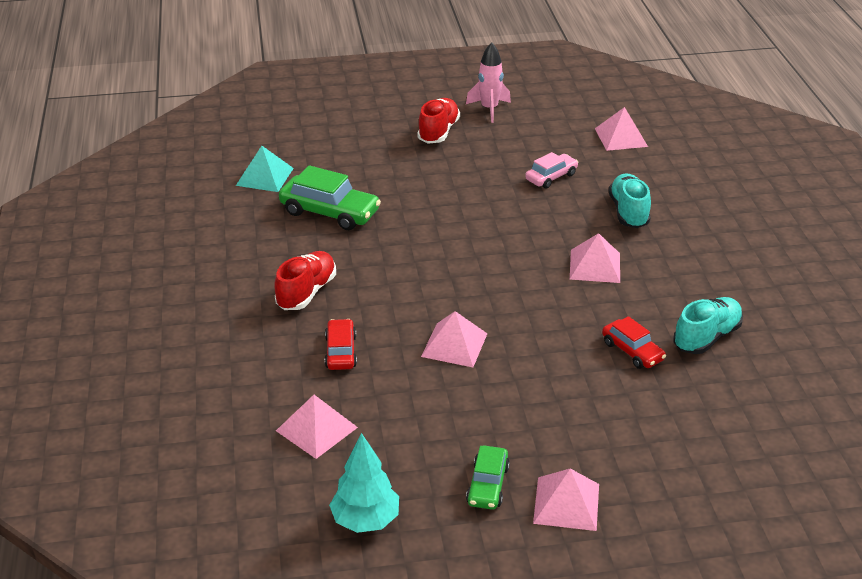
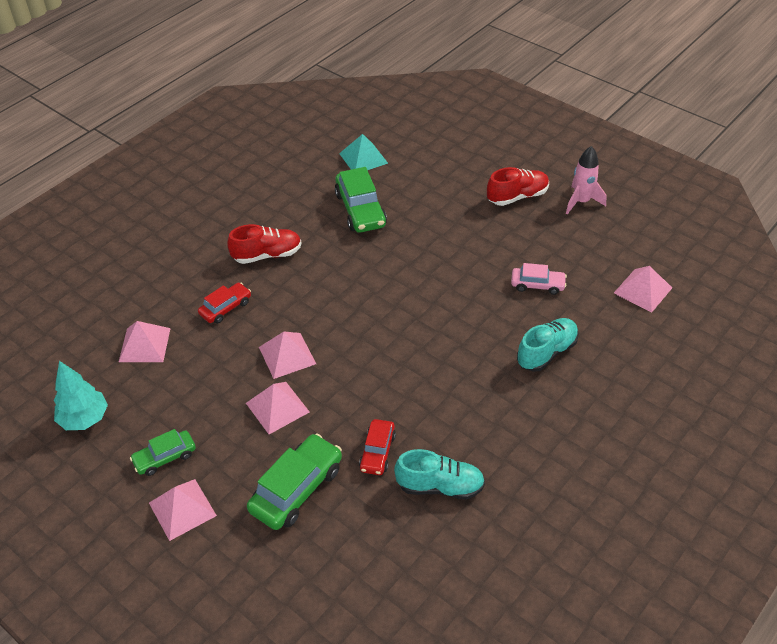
camera: 50 degrees right, 10 degrees up
pink pyramid [570,233,620,283] -> pink pyramid moved to [246,382,310,434]
none -> green car [247,433,342,530]

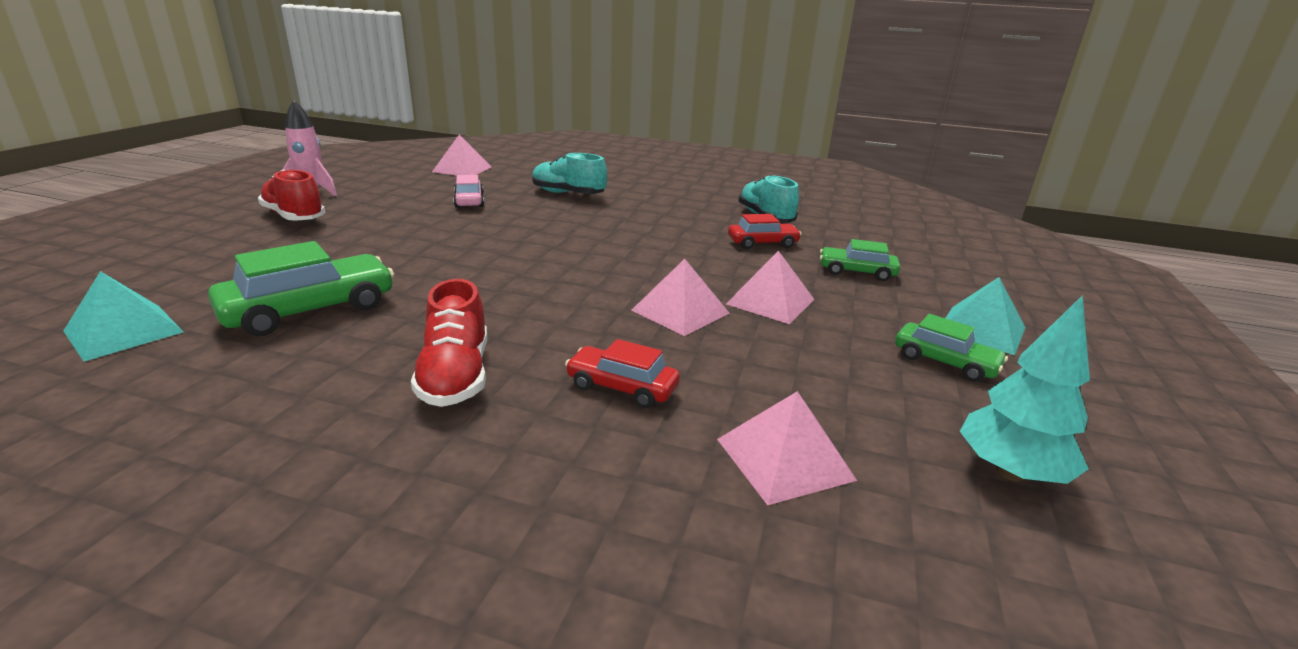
camera: 115 degrees left, 20 degrees down
pink pyramid [149,479,217,541] -> turquoise pyramid [946,277,1026,355]
red shoe [227,224,302,264] -> red shoe turned 150 degrees counterclockwise [411,279,487,407]
green car [247,433,342,530] -> green car [820,239,900,281], size x0.60

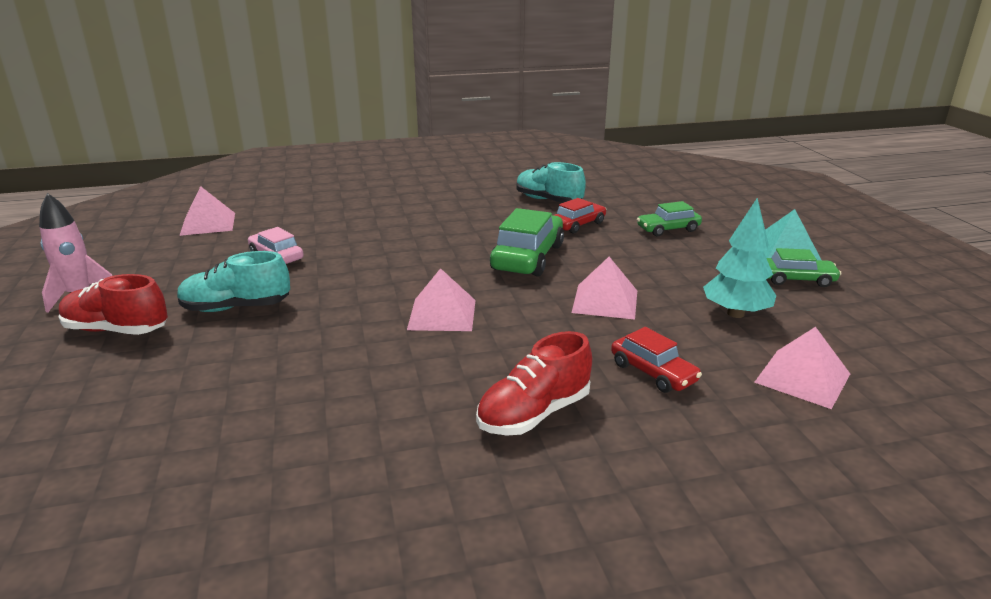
camera: 30 degrees left, 0 degrees up
turquoise pyramid [63,271,184,362] -> none
green car [208,241,394,336] -> green car moved to [490,208,564,276]
red shoe [411,279,487,407] -> red shoe turned 90 degrees clockwise [476,331,592,436]
turquoise shoe [532,153,607,194] -> turquoise shoe moved to [177,251,290,312]
red car [565,339,680,408] -> red car turned 120 degrees counterclockwise [611,327,702,393]
pink pyramid [726,251,814,324] -> pink pyramid moved to [407,268,476,331]
turquoise tree [960,295,1090,484] -> turquoise tree moved to [703,198,776,318]

